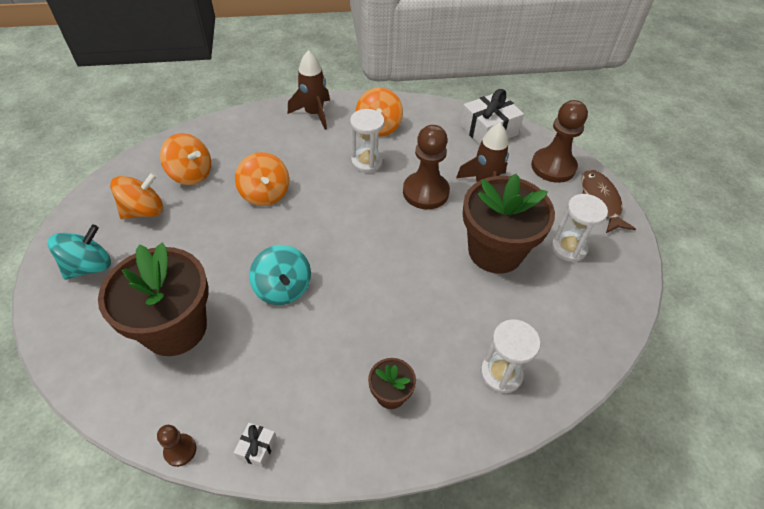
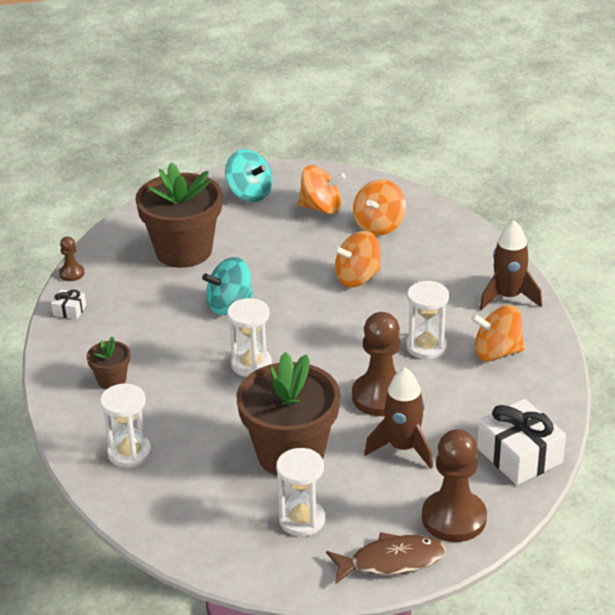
camera: 90 degrees right, 15 degrees down
orange spinning top [110,172,163,219] -> orange spinning top turned 45 degrees counterclockwise [298,165,346,215]
none -> white hourglass [227,298,272,377]

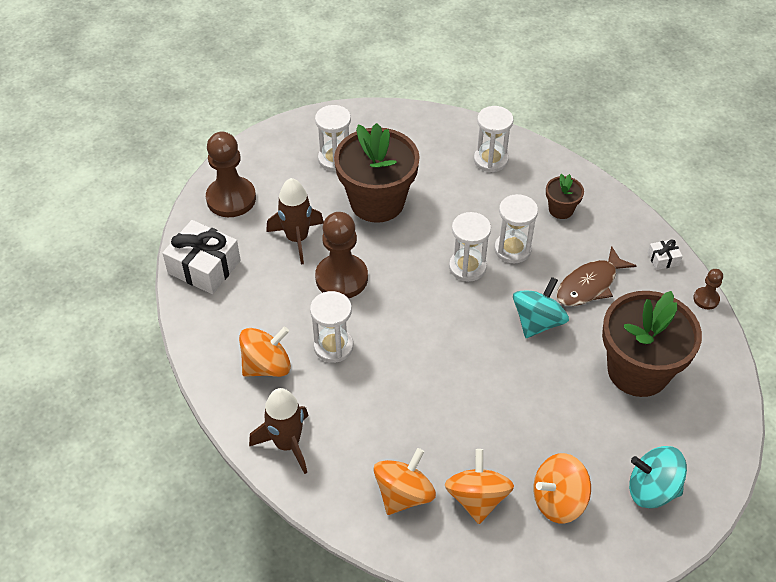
camera: 150 degrees right, 15 degrees up
brown fish [326,532,446,584] -> brown fish moved to [557,246,637,306]
orange spinning top [333,231,381,287] -> orange spinning top moved to [373,448,436,515]
none -> white hourglass [494,194,538,263]

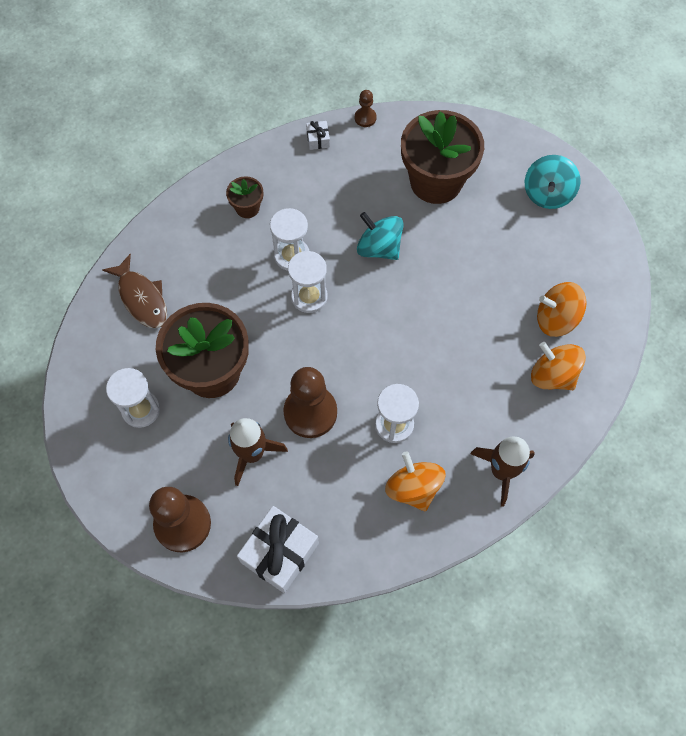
camera: 85 degrees left, 15 degrees up
white hourglass [474,106,513,172] -> none
orange spinning top [534,453,591,523] -> none
brown fish [557,246,637,306] -> brown fish moved to [102,254,167,328]

